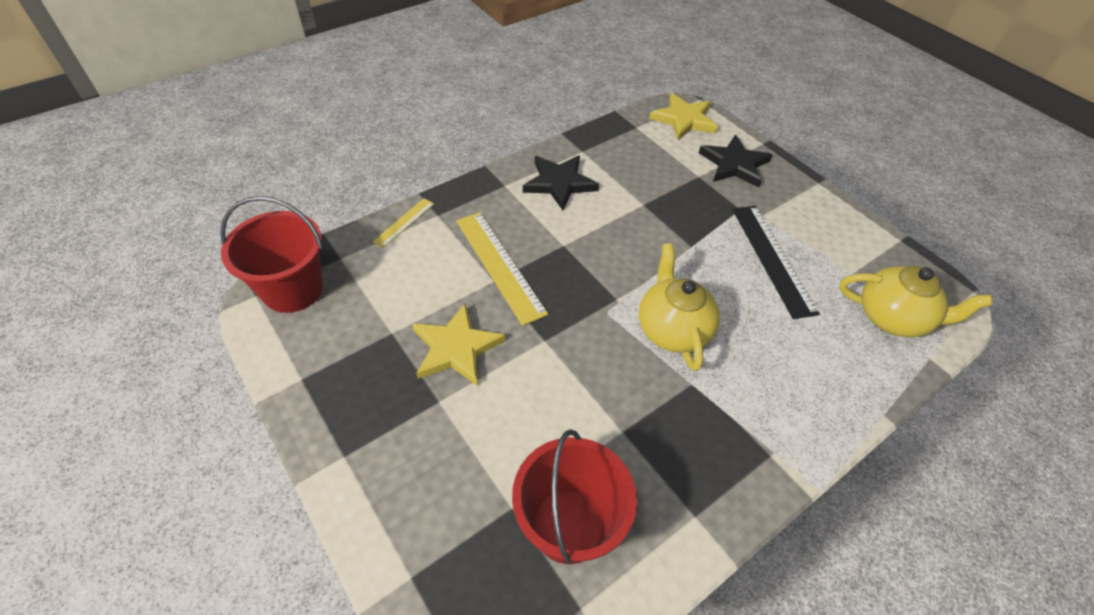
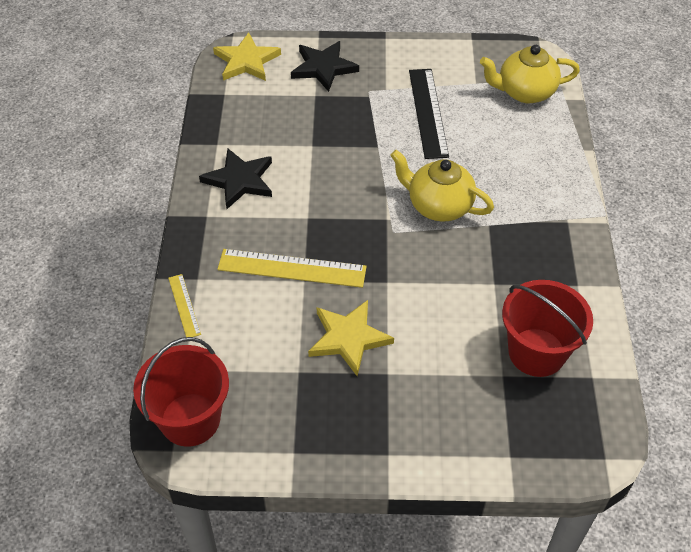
camera: 50 degrees left, 0 degrees up
black ruler [732,206,820,319] -> black ruler turned 60 degrees clockwise [409,69,449,159]
yellow teapot [839,266,993,337] -> yellow teapot turned 150 degrees counterclockwise [480,45,580,103]

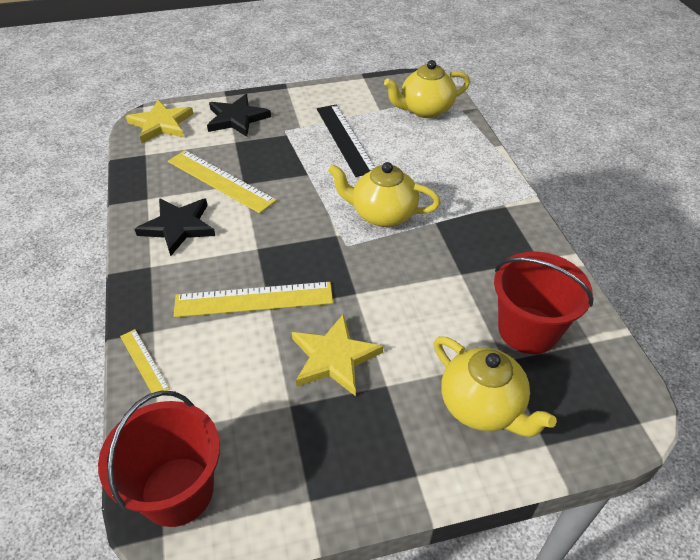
camera: 15 degrees left, 5 degrees down
none -> yellow ruler [168,150,277,214]
none -> yellow teapot [434,336,557,437]

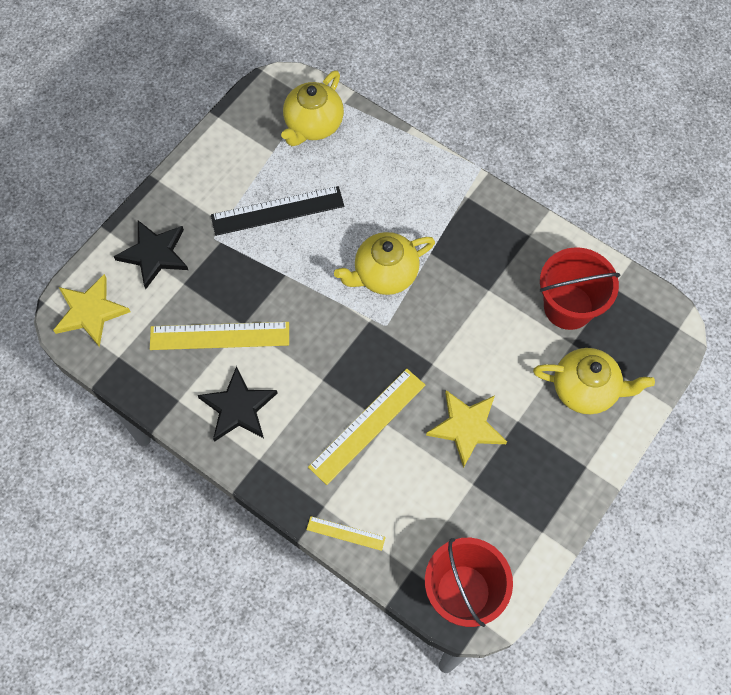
camera: 40 degrees left, 20 degrees up
black ruler [317,105,375,177] -> black ruler turned 45 degrees counterclockwise [211,186,344,236]

